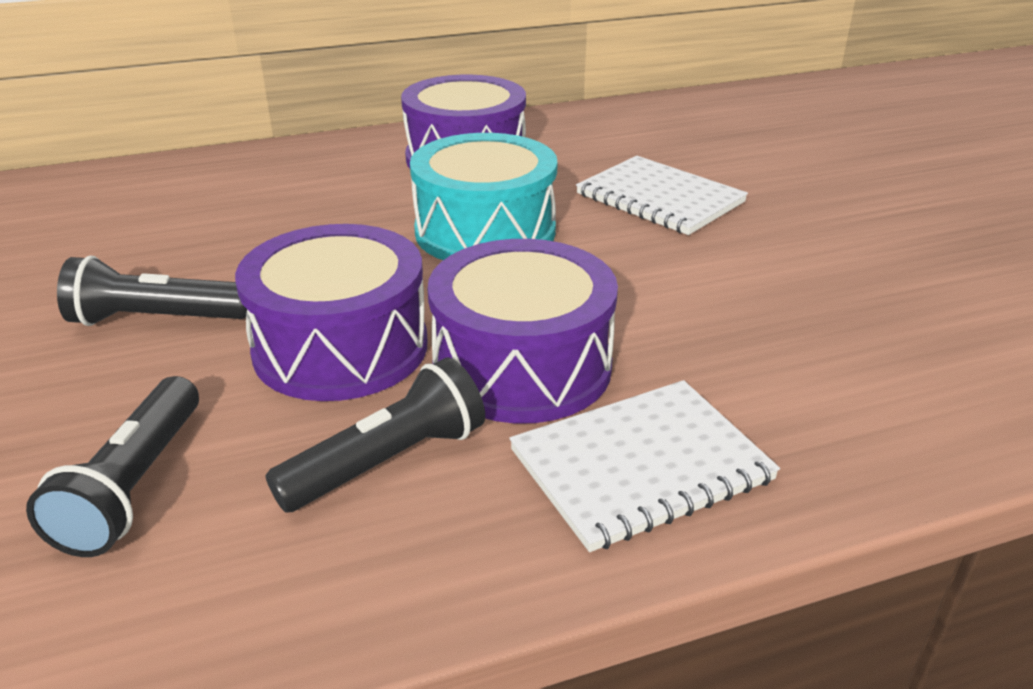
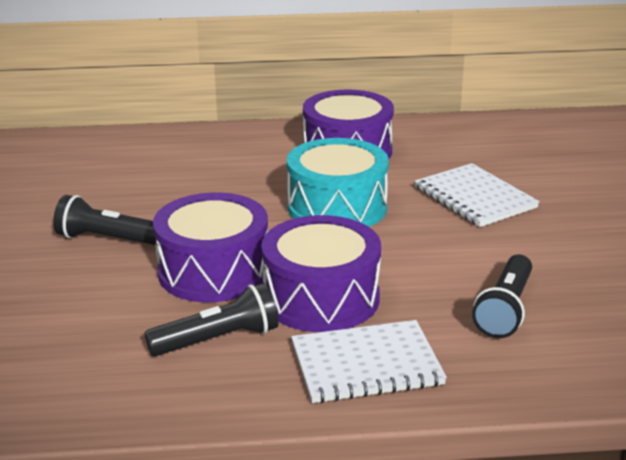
camera: 15 degrees right, 5 degrees down
black flashlight [26,376,199,557] -> black flashlight moved to [472,254,532,338]

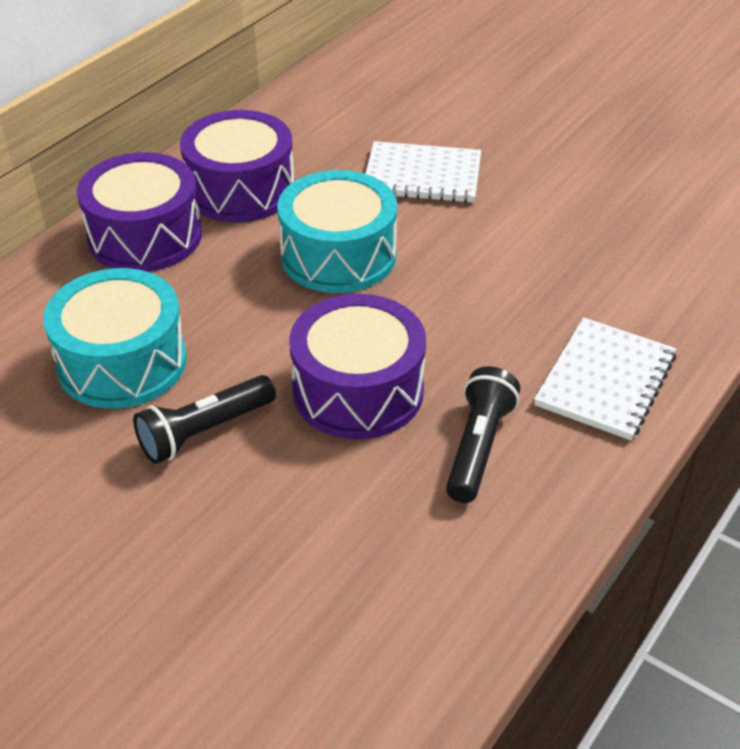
camera: 50 degrees left, 15 degrees up
purple drum [261,215,381,332] -> purple drum moved to [77,152,202,272]
black flashlight [472,254,532,338] -> none
none -> turquoise drum [43,268,187,409]

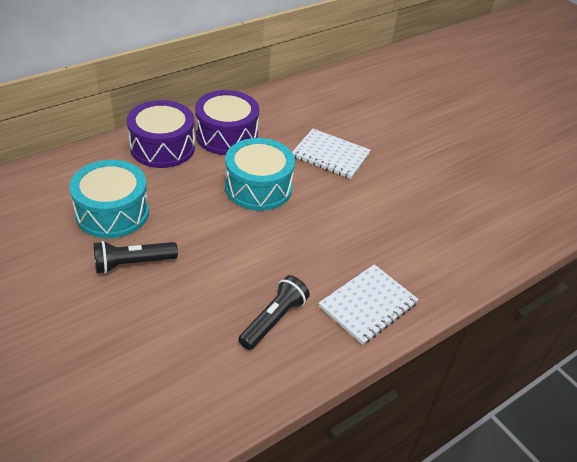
camera: 15 degrees right, 0 degrees up
purple drum [289,294,426,439] -> none

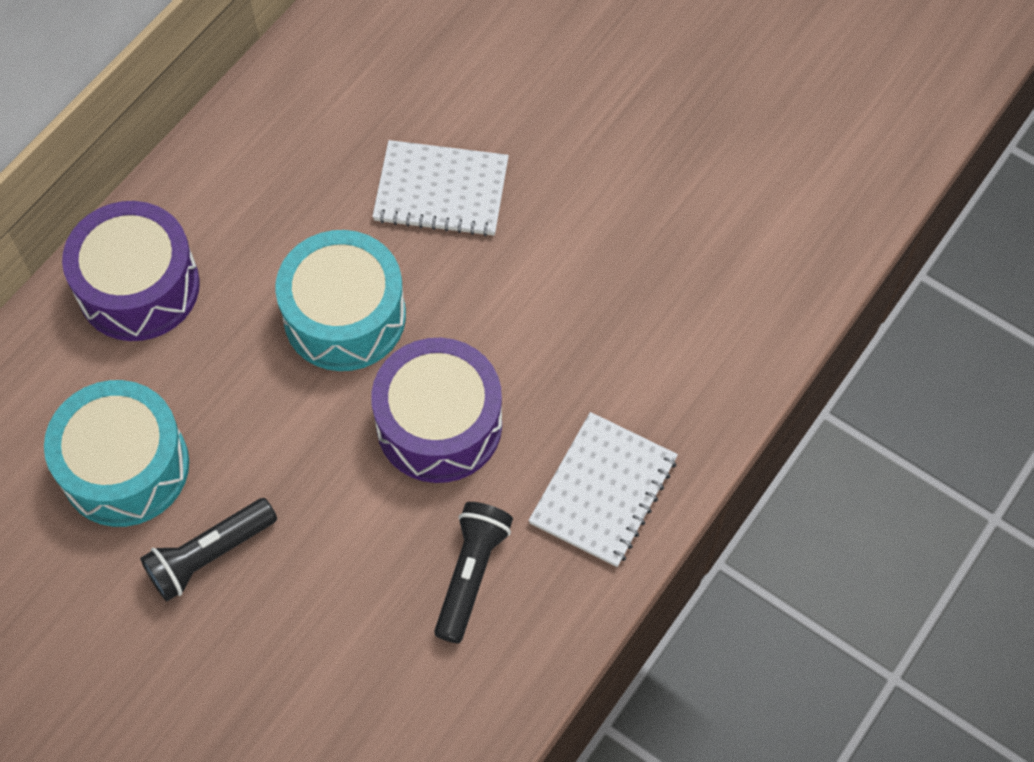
camera: 15 degrees left, 20 degrees up
purple drum [195,90,259,155] -> purple drum moved to [371,338,502,483]

